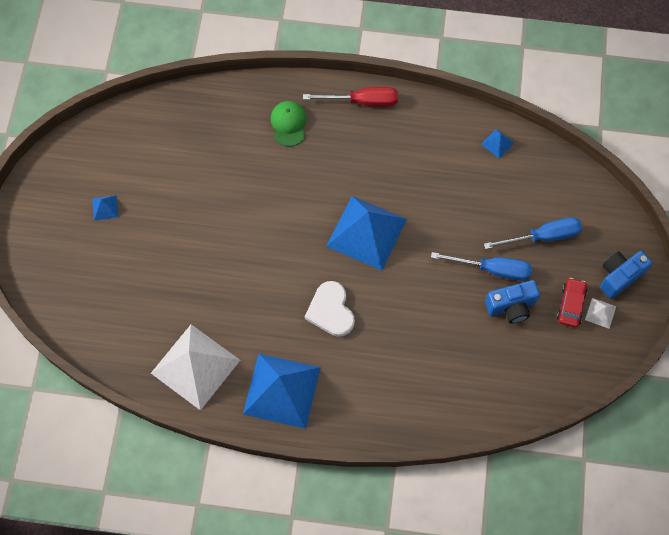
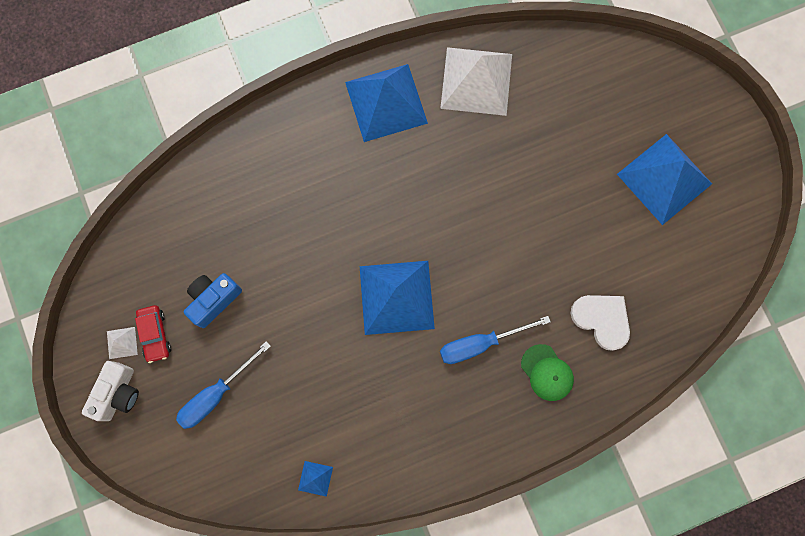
camera: 150 degrees right, 10 degrees up
blue pyramid [92,195,119,221] -> blue pyramid [617,134,712,225], size x2.48
red screwdriver [303,87,398,107] -> none
white heart [305,281,355,337] -> white heart moved to [570,295,630,351]
blue screwdriver [431,252,532,281] -> blue screwdriver moved to [440,316,551,364]
blue camera [600,251,652,299] -> white camera [82,361,139,421]

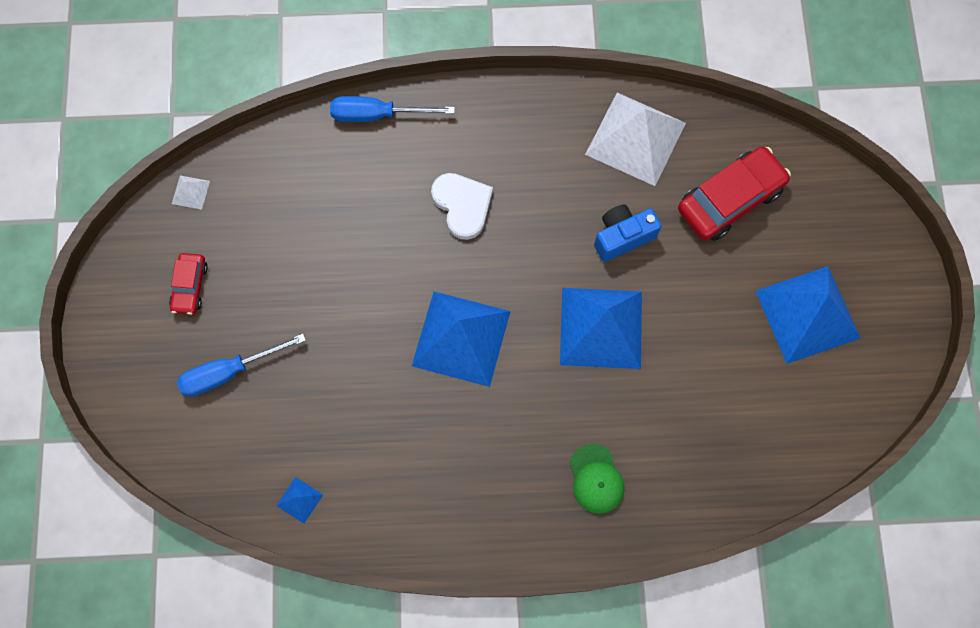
camera: 20 degrees right, 5 degrees down
white camera [82,361,139,421] -> none
white pyramid [107,327,138,359] -> white pyramid moved to [172,176,210,210]
blue camera [184,273,242,328] -> blue camera moved to [594,204,662,262]
blue pyramid [345,64,428,142] -> blue pyramid moved to [560,288,642,369]
blue screwdriver [440,316,551,364] -> blue screwdriver moved to [330,96,455,122]
white heart [570,295,630,351] -> white heart moved to [431,173,493,240]
none -> red car [678,147,791,241]

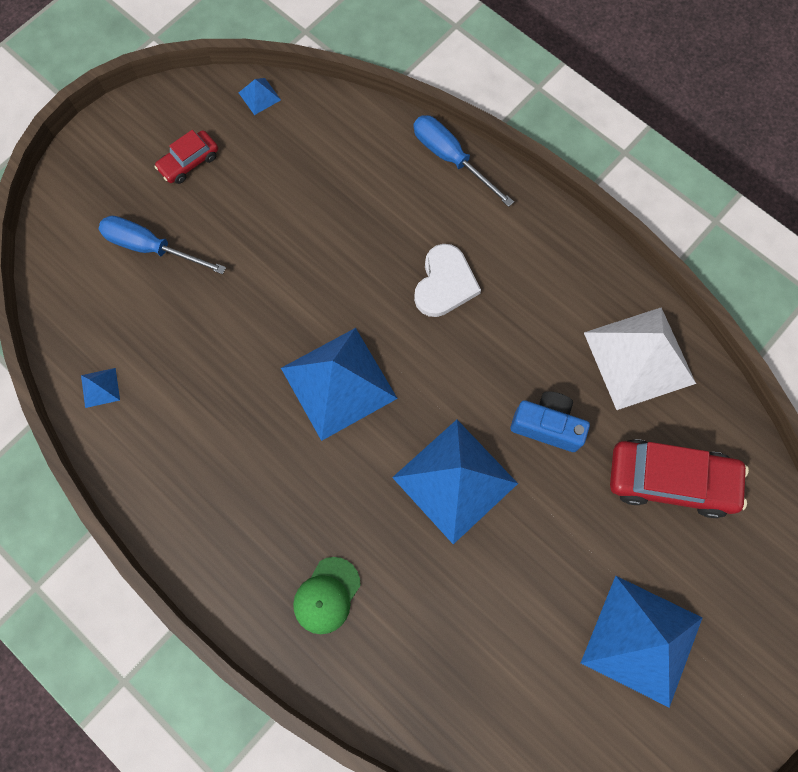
camera: 45 degrees right, 0 degrees up
white pyramid [172,176,210,210] -> blue pyramid [239,78,281,115]

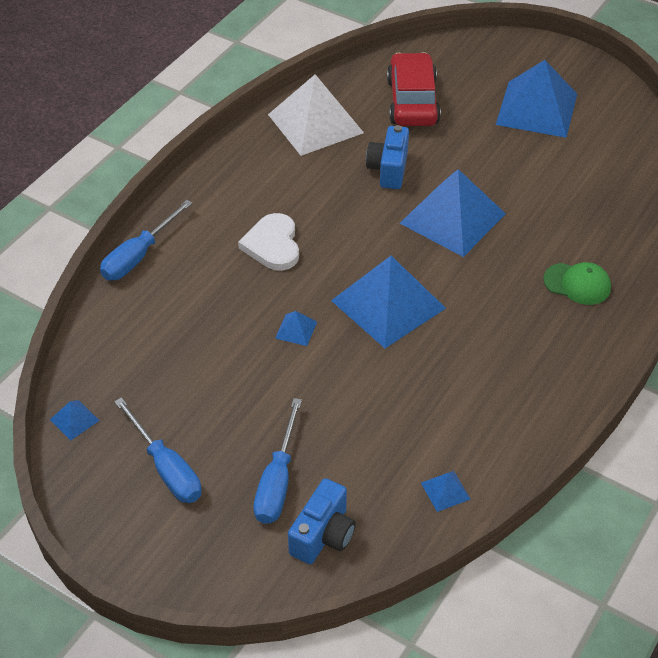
camera: 100 degrees left, 25 degrees down
red car [154,130,218,184] -> blue screwdriver [114,397,202,503]
white heart [414,244,481,317] -> white heart turned 105 degrees counterclockwise [238,213,299,271]
none -> blue pyramid [275,311,317,346]
none -> blue camera [288,478,356,564]

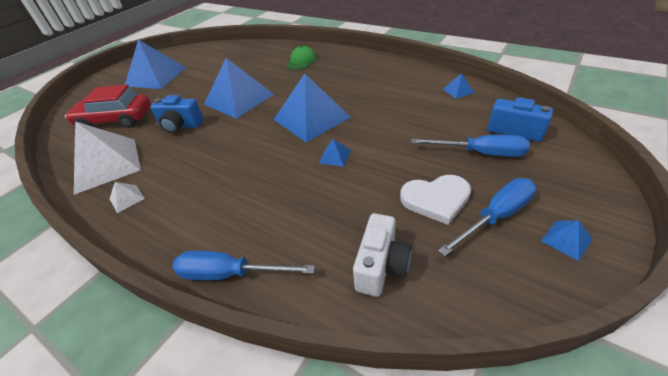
camera: 85 degrees left, 5 degrees down
blue pyramid [50,400,100,440] -> blue pyramid moved to [541,220,593,261]
blue screwdriver [100,200,192,280] -> blue screwdriver turned 150 degrees clockwise [173,251,315,280]
white heart [238,213,299,271] -> white heart moved to [400,175,471,225]
none -> white pyramid [110,182,145,213]
none -> white camera [353,213,411,297]

